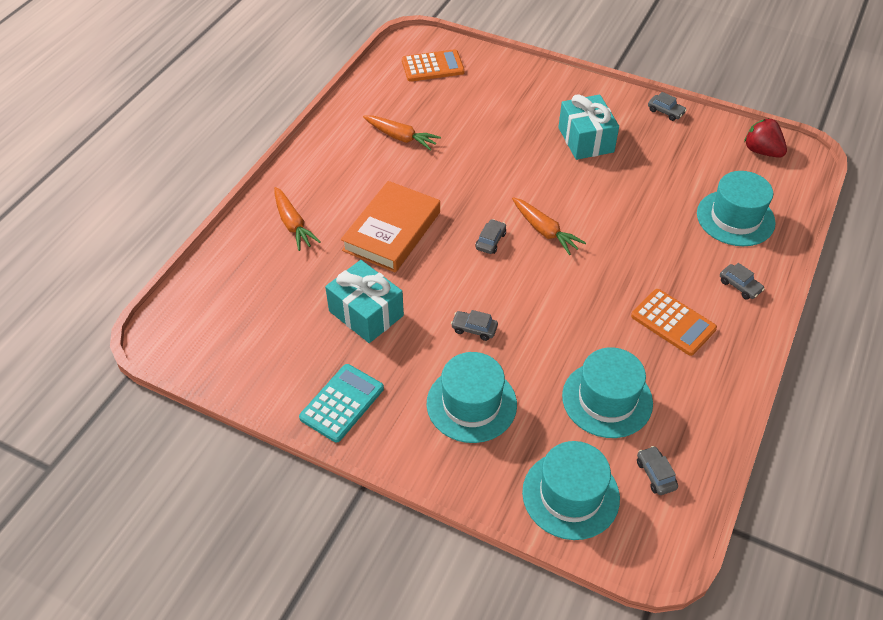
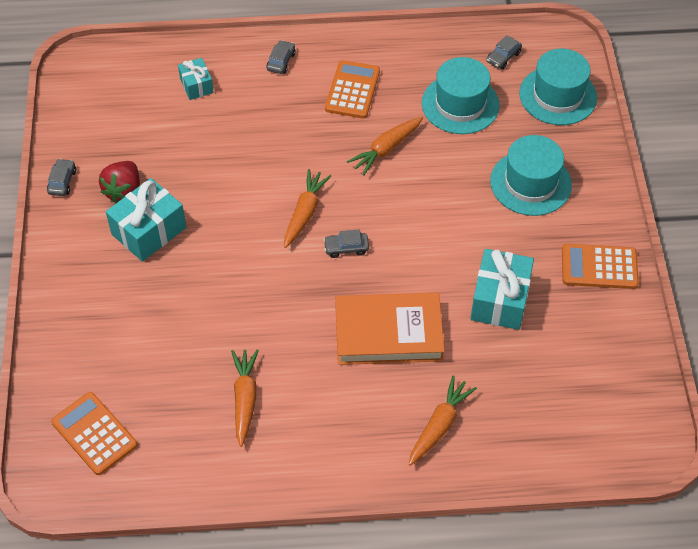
camera: 120 degrees left, 5 degrees up
turquoise calculator [299,364,384,443] -> orange calculator [562,244,639,289]
grey car [451,310,498,341] -> none
turquoise hat [697,171,776,246] -> turquoise gift [178,58,214,100]
red strawberry [744,118,787,158] -> red strawberry moved to [99,161,140,203]
none -> orange carrot [347,117,423,175]

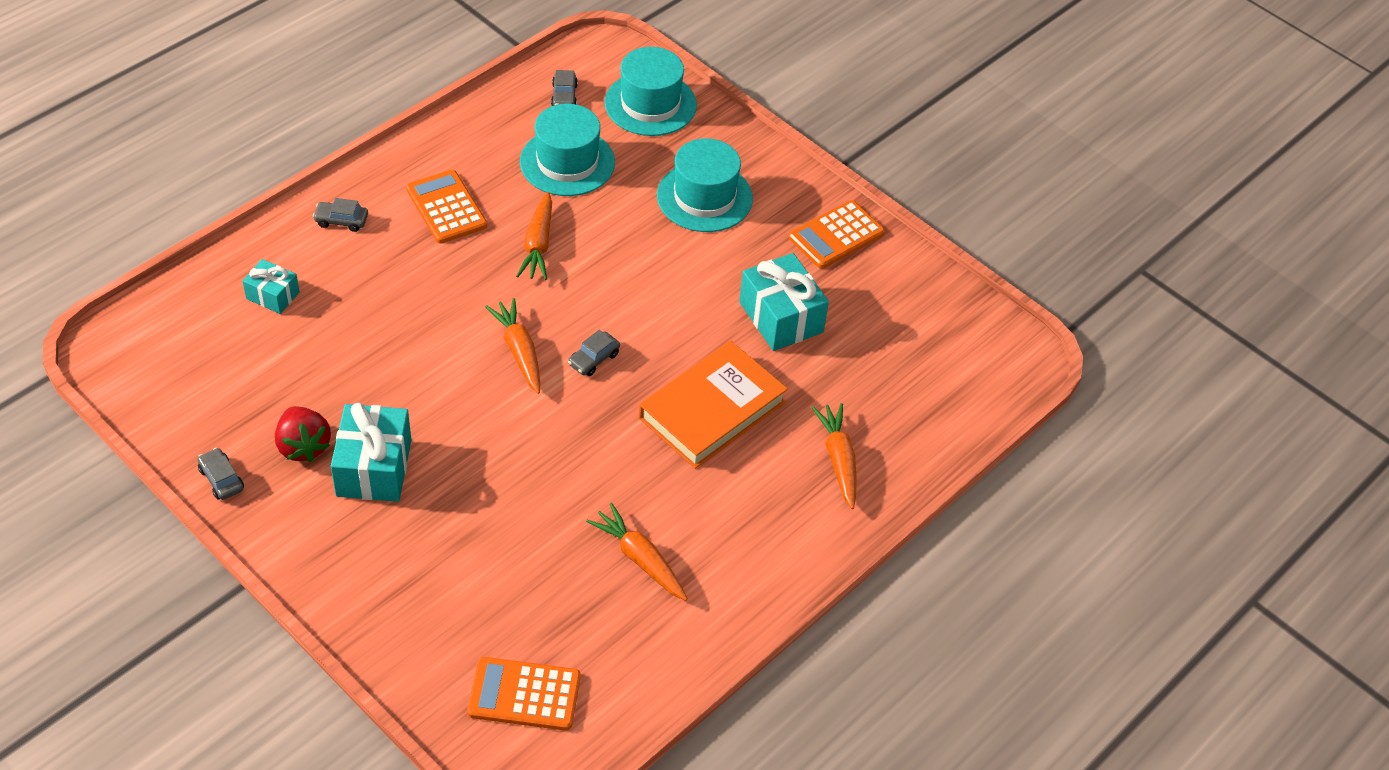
camera: 45 degrees left, 5 degrees down
grey car [266,40,296,74] -> grey car turned 60 degrees counterclockwise [313,198,368,232]

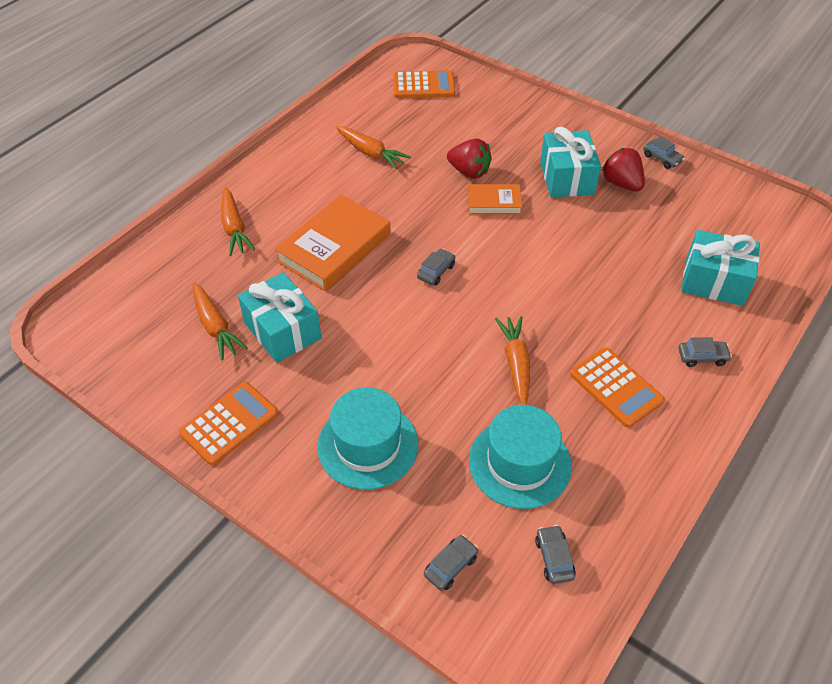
camera: 175 degrees right, 0 degrees up
turquoise gift [242,259,300,314] -> turquoise gift [681,230,760,306], size x1.74
orange carrot [485,298,540,394] -> orange carrot moved to [193,283,248,360]
turquoise hat [604,47,697,136] -> grey car [424,535,478,590]
none -> red strawberry [447,138,492,179]
none -> orange book [468,184,522,215]

